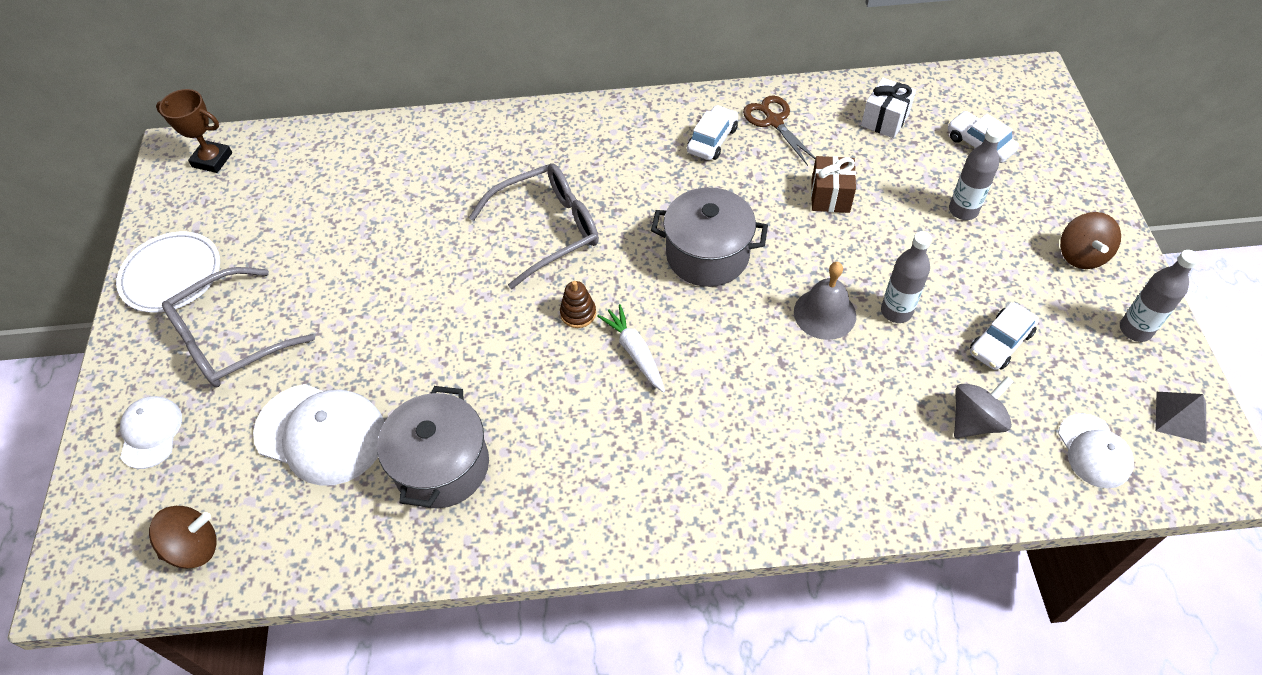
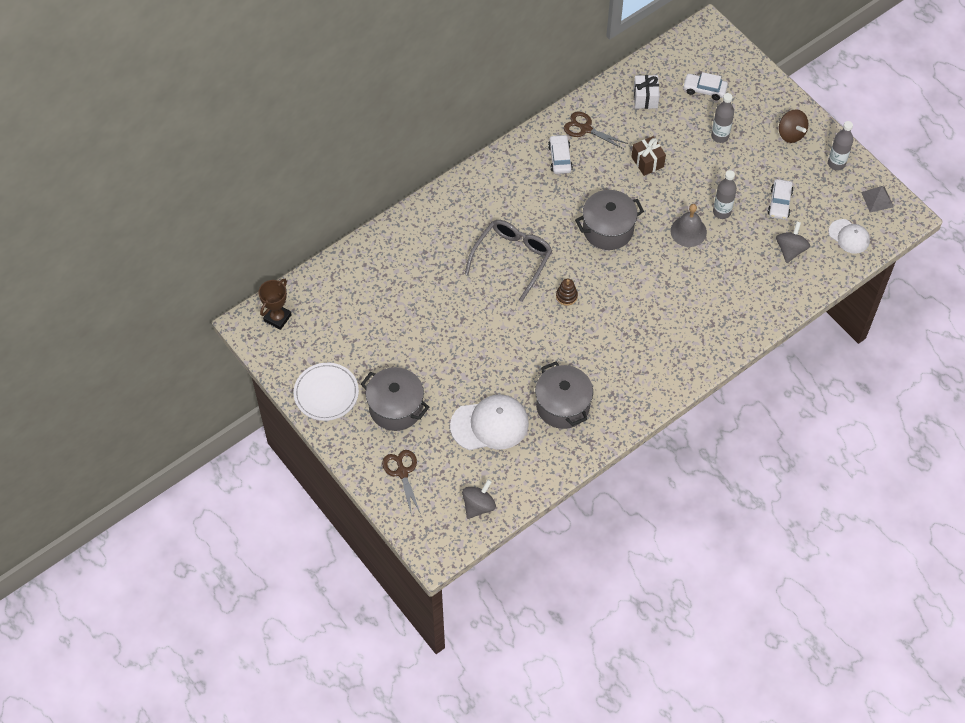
camera: 35 degrees left, 5 degrees up
white cap [120,396,182,469] -> brown scissors [382,450,421,516]
brown spinning top [149,506,217,569] -> grey spinning top [462,479,496,519]
brown trophy [156,89,232,173] -> brown trophy turned 45 degrees counterclockwise [259,279,292,330]
grey glasses [162,267,315,388] -> grey pot [361,367,429,431]
white carrot [597,304,665,393] -> none

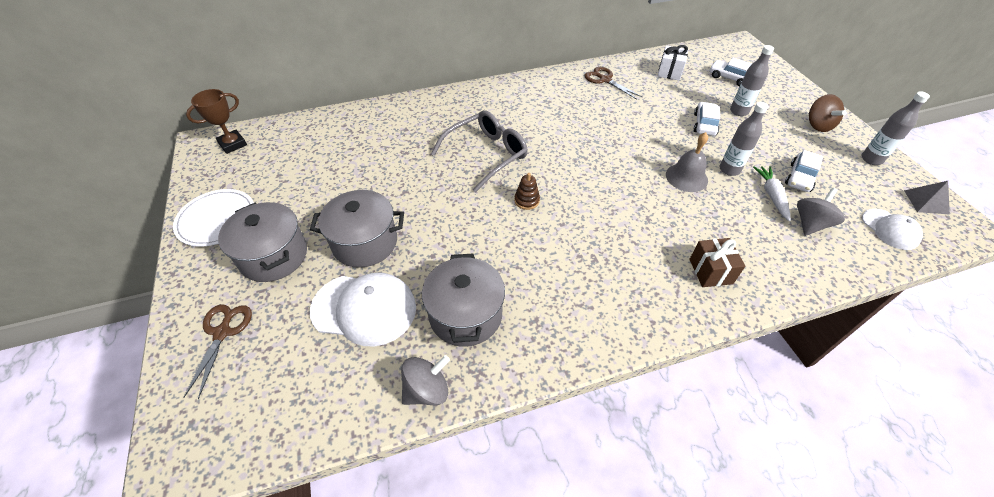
camera: 20 degrees right, 10 degrees down
grey spinning top [462,479,496,519] -> grey spinning top moved to [401,355,450,405]
white car [548,134,573,174] -> white car moved to [694,102,720,136]
grey pot [575,190,644,250] -> grey pot moved to [310,190,404,268]
brown gift [631,136,666,176] -> brown gift moved to [689,238,745,287]
none -> white carrot [753,166,791,221]

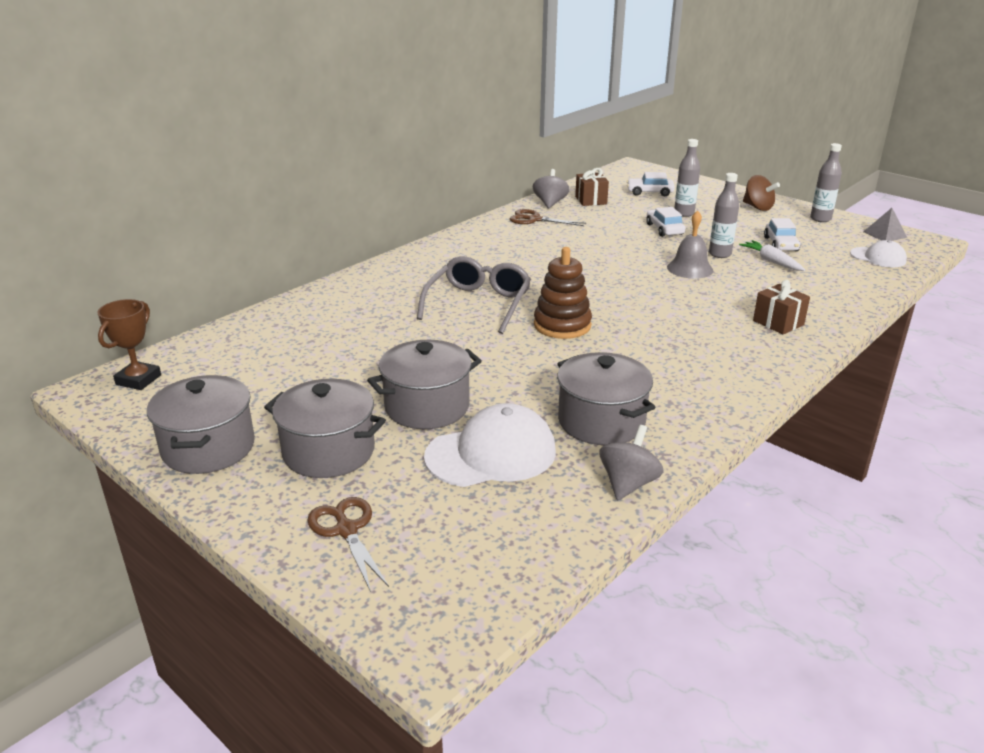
camera: 30 degrees left, 20 degrees down
white plate [173,189,254,247] -> grey pot [147,375,255,474]
brown stacking toy [514,173,540,210] -> brown stacking toy [534,247,592,339], size x1.91
white gift [657,45,688,81] -> brown gift [575,168,609,206]
grey spinning top [797,188,845,236] -> grey spinning top moved to [533,169,570,208]

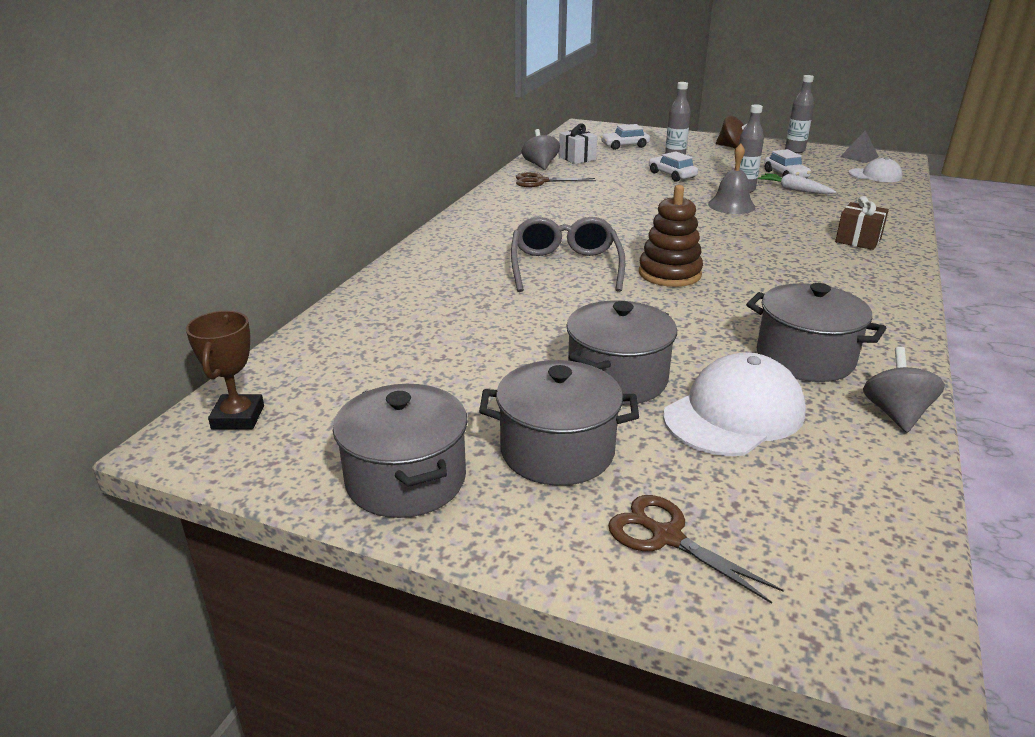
camera: 20 degrees left, 0 degrees up
brown gift [575,168,609,206] -> white gift [559,123,597,164]

